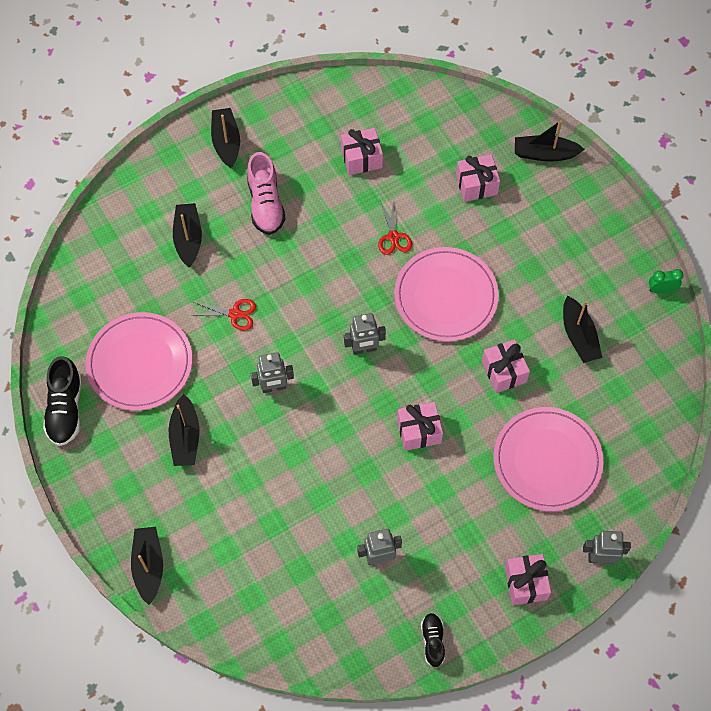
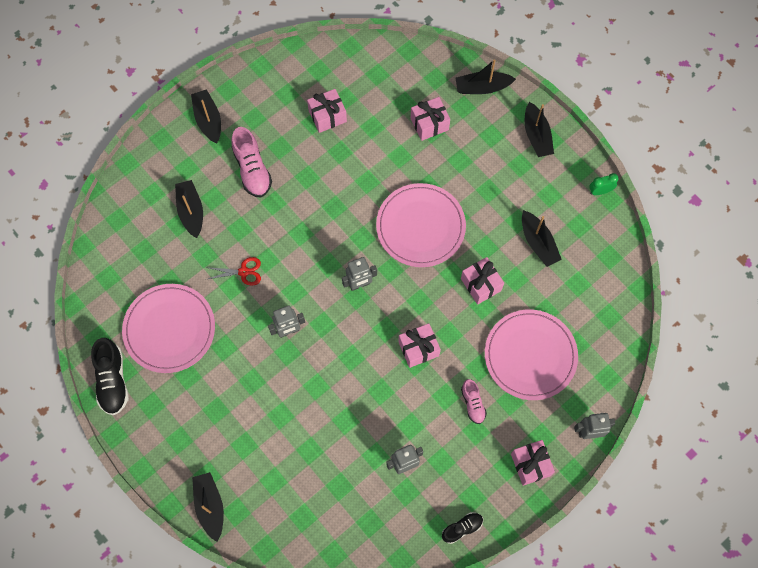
camera: 10 degrees left, 5 degrees up
black boat [168,394,200,466] -> black boat moved to [525,102,554,157]
red scissors [378,199,412,255] -> none
black shoe [421,613,445,667] -> black shoe turned 75 degrees clockwise [442,512,483,544]
none -> pink shoe [461,379,487,424]

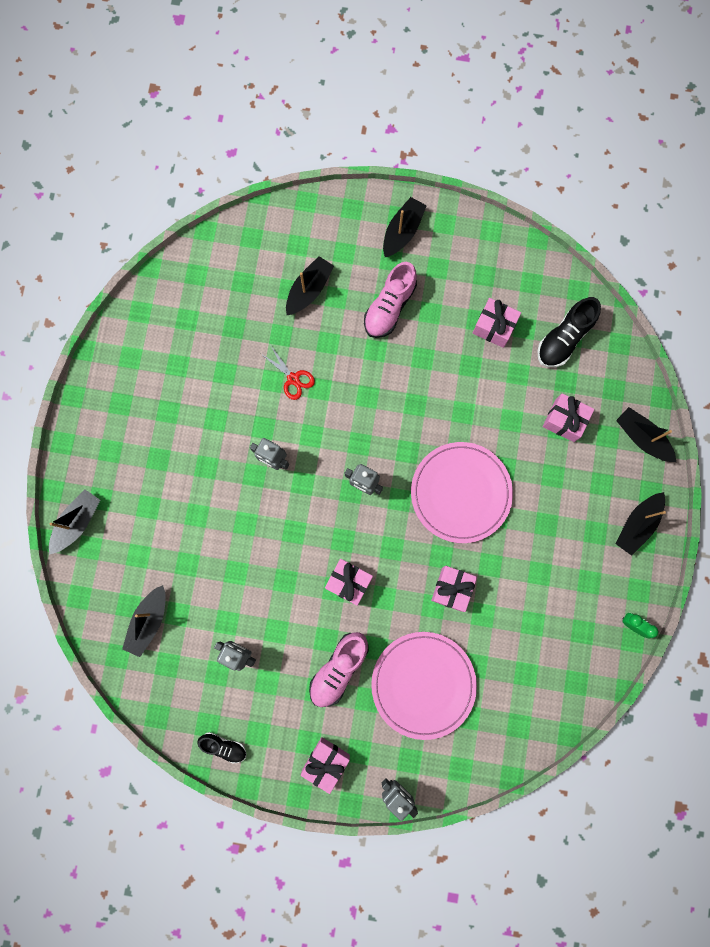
camera: 50 degrees right, 10 degrees up
black shoe [91,338,129,415] -> black shoe moved to [537,297,601,367]
pink plate [122,284,215,373] -> none
pink shoe [461,379,487,424] -> pink shoe [309,632,369,707], size x1.70
black boat [522,210,562,267] -> black boat moved to [122,585,166,657]

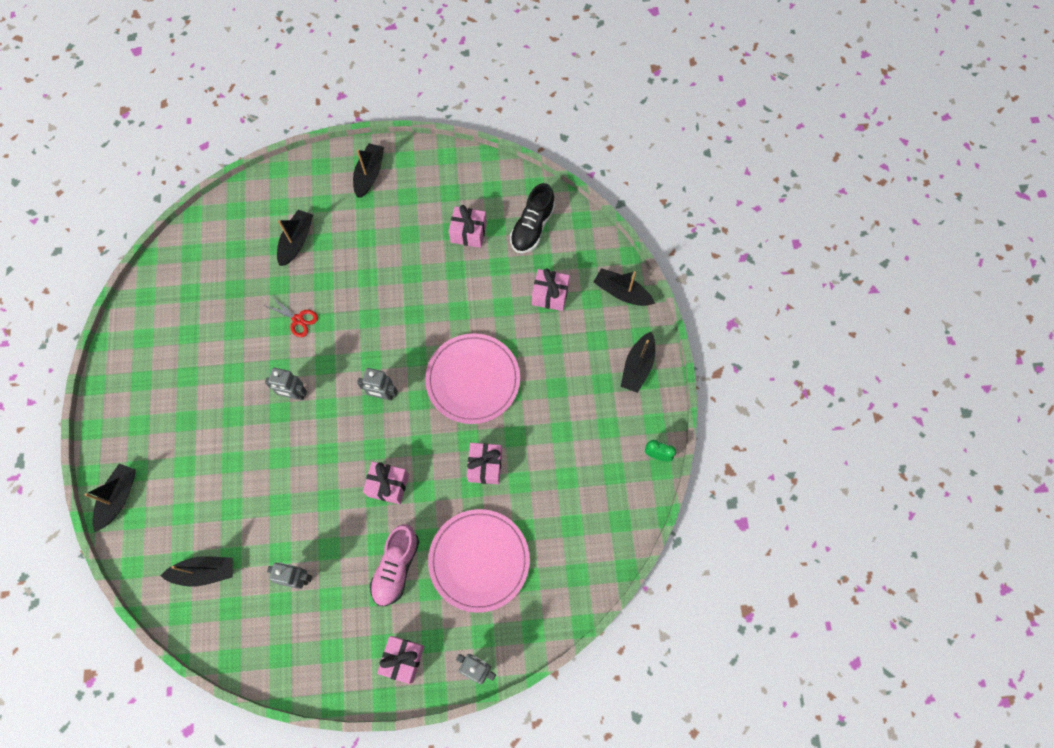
camera: 15 degrees left, 10 degrees down
black boat [122,585,166,657] -> black boat turned 105 degrees counterclockwise [160,556,233,587]
black shoe [197,732,246,764] -> none
pink shoe [364,262,417,338] -> none

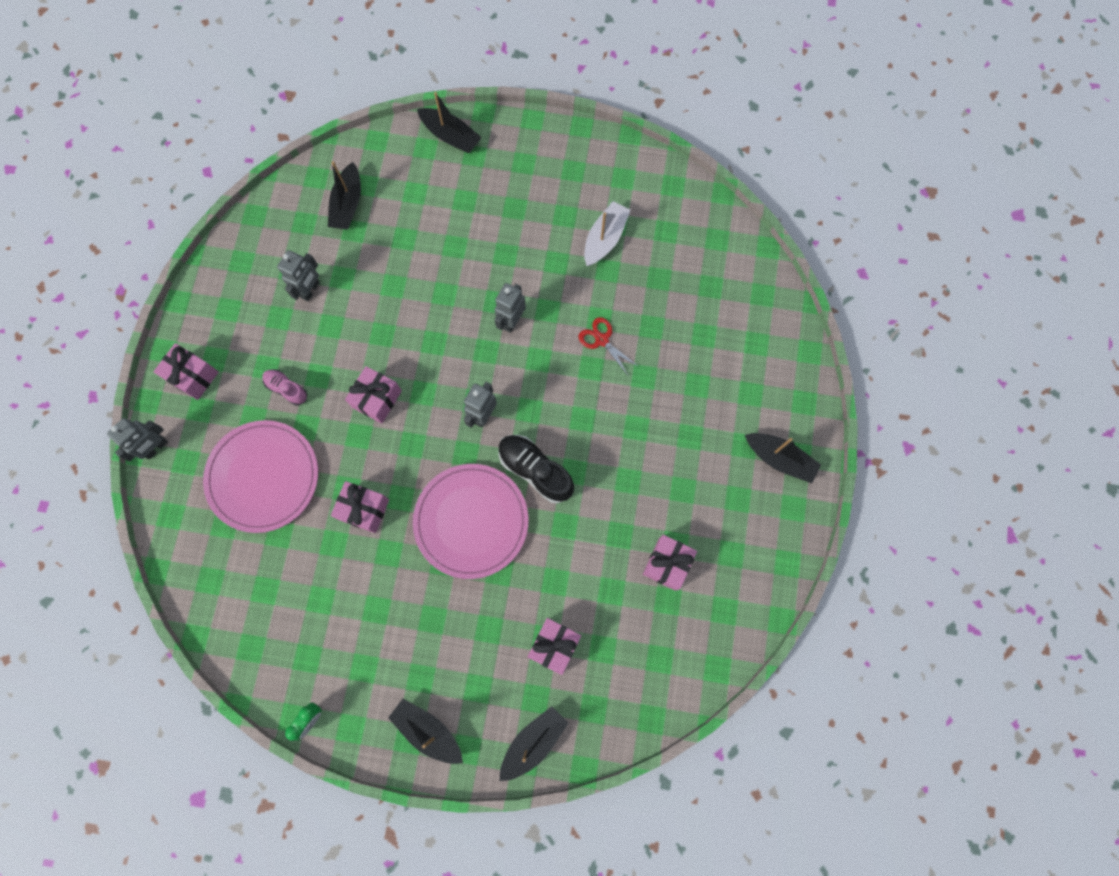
camera: 105 degrees right, 5 degrees up
red scissors [266,297,318,337] -> red scissors turned 90 degrees clockwise [579,317,639,377]
black boat [277,210,313,266] -> none
pink shoe [370,524,419,606] -> pink shoe [262,369,307,406], size x0.59
black shoe [510,183,555,253] -> black shoe moved to [498,435,574,503]
none -> white boat [584,201,630,266]

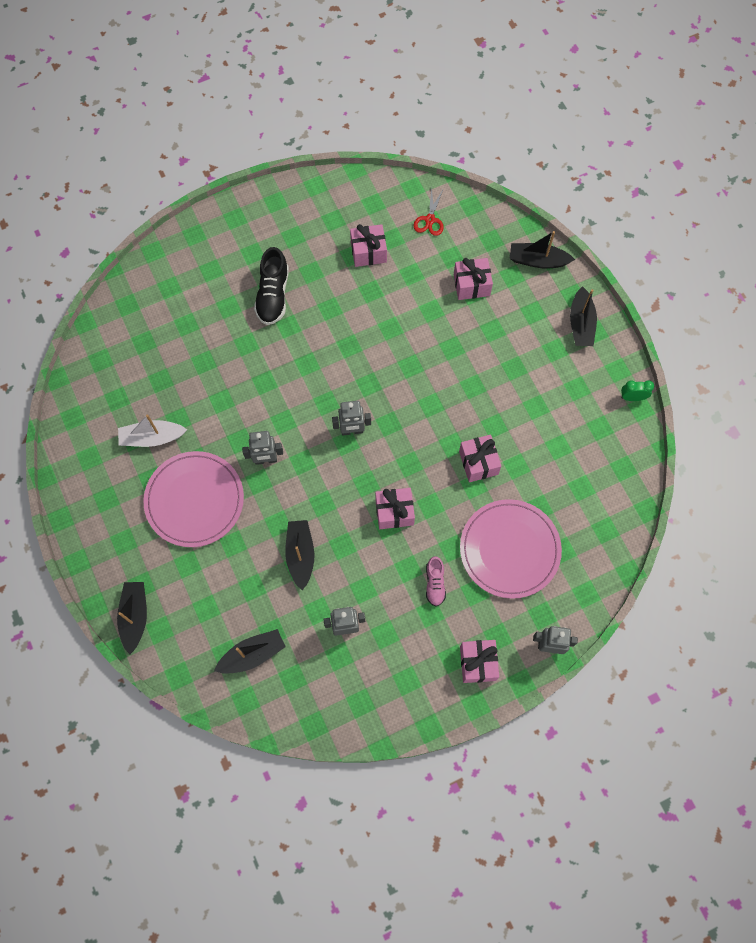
camera: 125 degrees left, 5 degrees down
pink plate [413,464,529,579] -> pink plate moved to [143,451,244,547]
black shoe [498,435,574,503] -> black shoe moved to [254,247,289,325]
red scissors [579,317,639,377] -> red scissors moved to [413,187,444,236]
black boat [745,433,821,483] -> black boat moved to [285,520,315,590]

